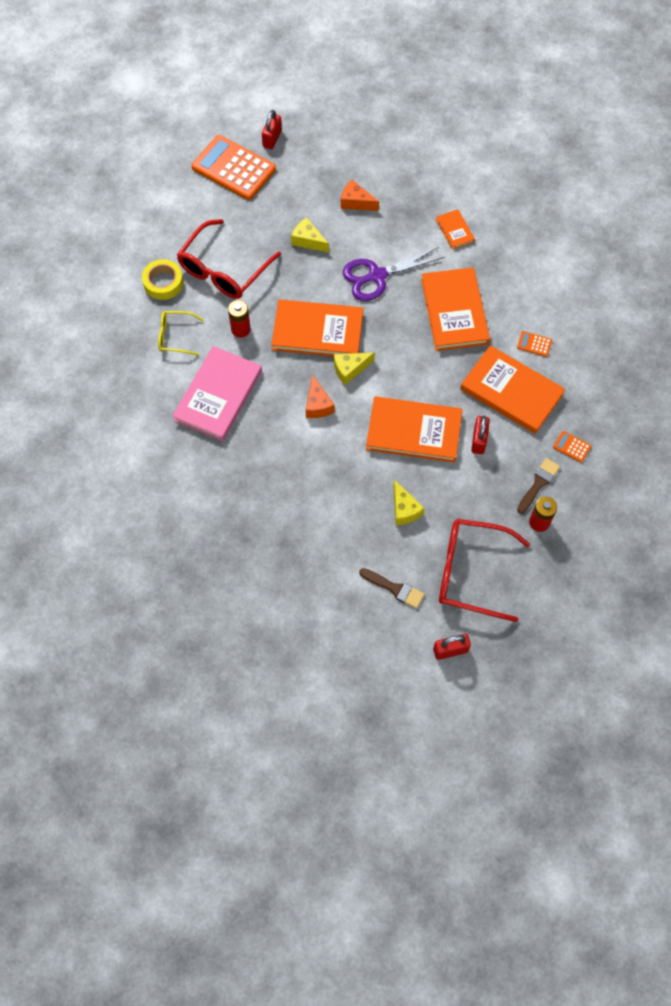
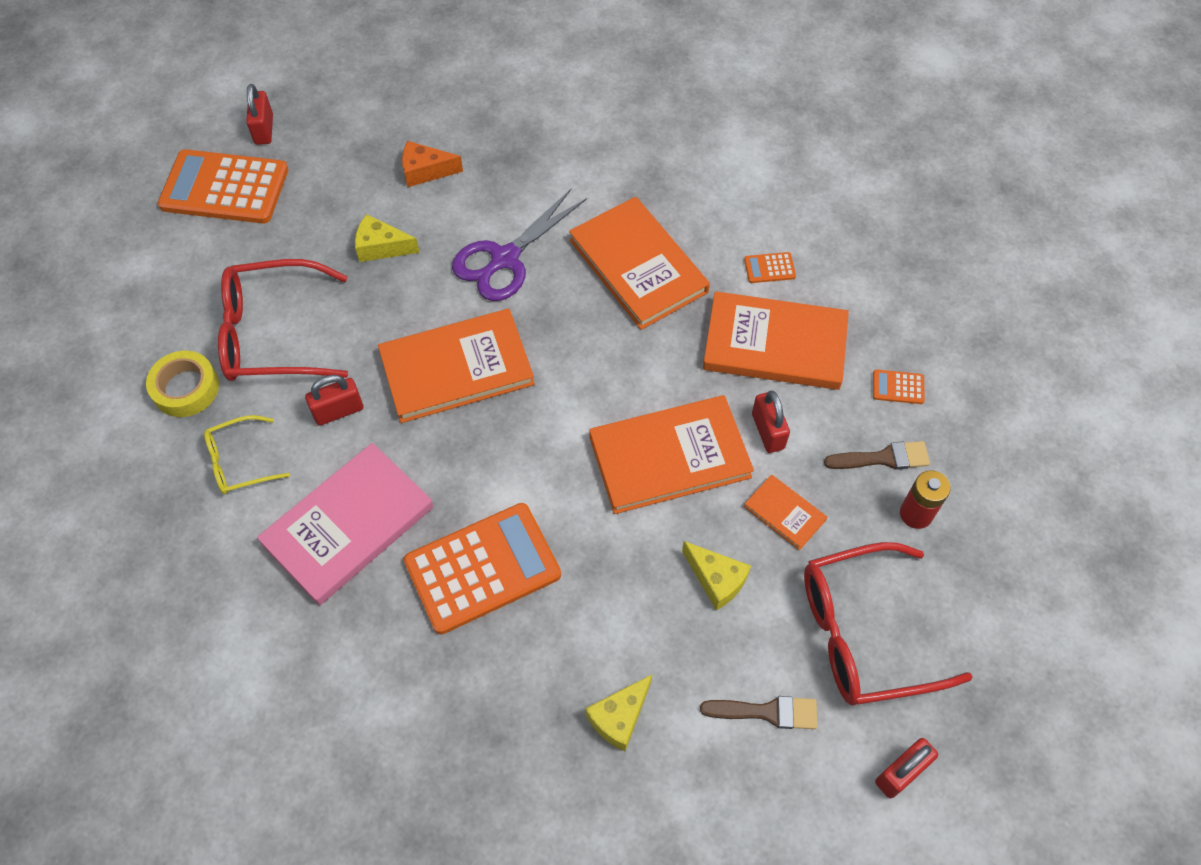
camera: 25 degrees left, 5 degrees down
pink book [172,346,262,441] -> pink book turned 45 degrees clockwise [257,443,434,606]
red glasses [177,219,281,299] -> red glasses turned 75 degrees clockwise [218,259,348,381]
red battery [228,300,251,338] -> red padlock [305,375,363,426]
orange cheese [306,374,335,418] -> none
yellow cheese [334,353,375,385] -> yellow cheese moved to [585,674,652,751]
orange book [436,209,475,250] -> orange book moved to [744,475,827,550]
brown brush [517,458,560,514] -> brown brush turned 75 degrees clockwise [824,441,930,470]
none -> orange calculator [404,503,561,635]

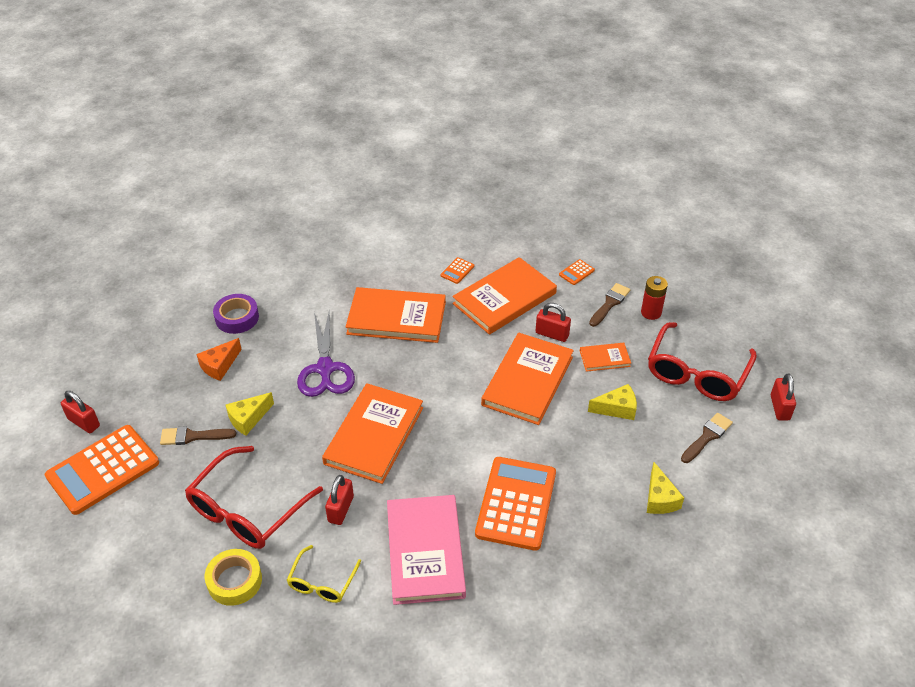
camera: 50 degrees left, 15 degrees down
none -> brown brush [160,426,236,445]
none -> purple tape [213,294,259,334]

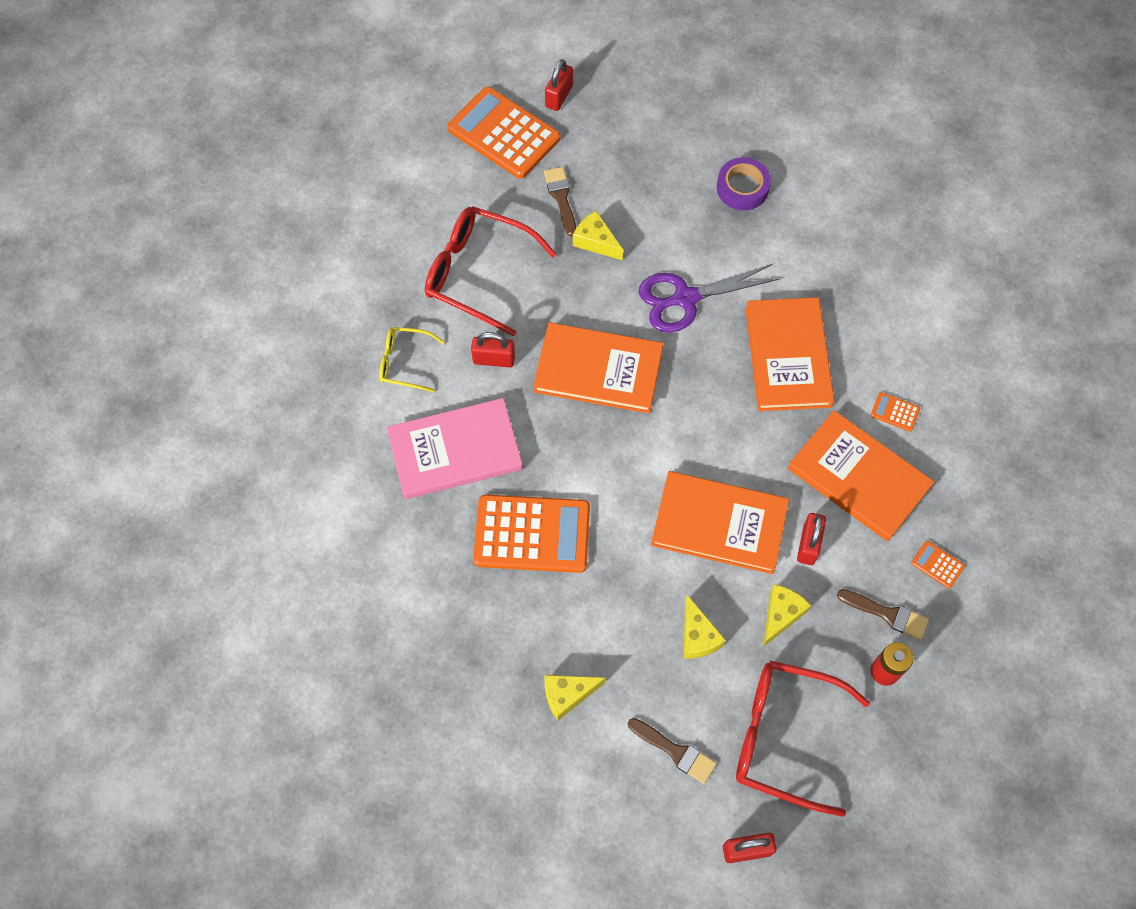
camera: 80 degrees right, 20 degrees up
orange cheese [196,338,242,381] -> none
yellow tape [205,549,262,606] -> none
orange book [580,343,631,372] -> yellow cheese [763,584,811,647]

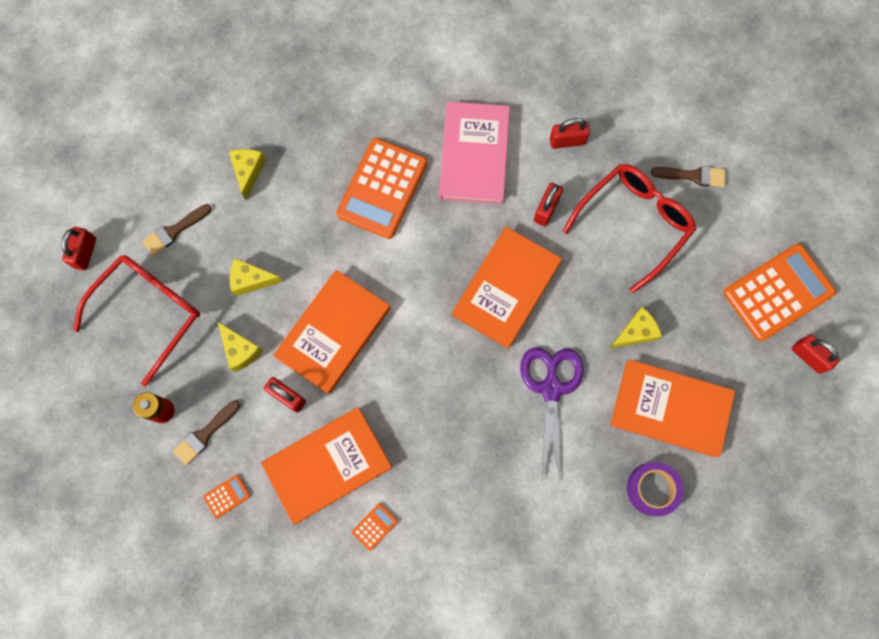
camera: 110 degrees right, 10 degrees up
yellow glasses [379,327,444,392] -> red padlock [550,118,590,149]
brown brush [544,167,576,237] -> brown brush moved to [651,166,725,187]
orange book [745,297,835,411] -> orange book moved to [610,359,735,457]

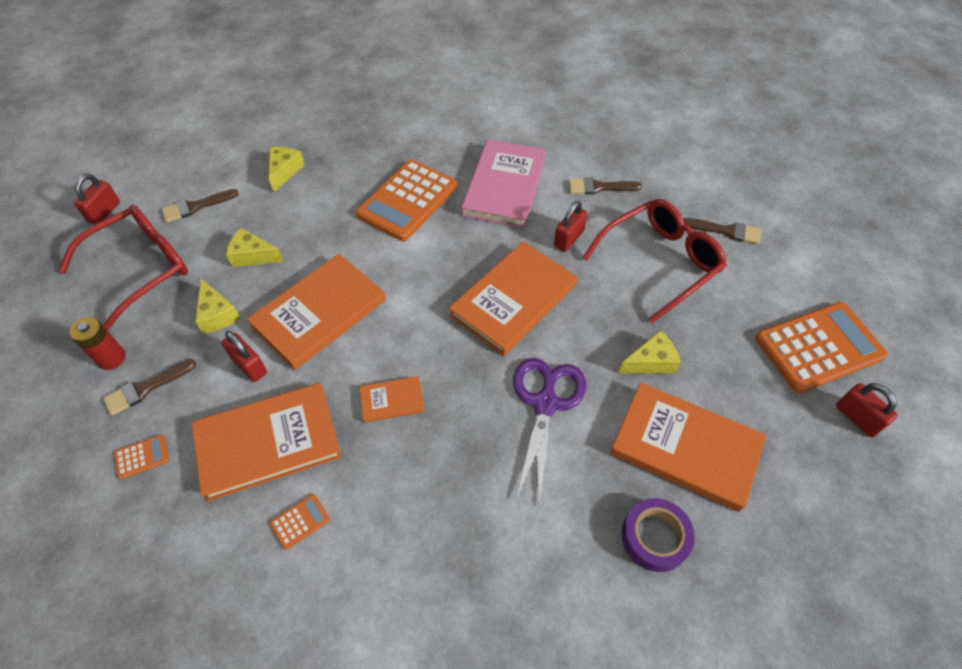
camera: 10 degrees right, 20 degrees down
red padlock [550,118,590,149] -> brown brush [568,177,642,195]
none -> orange book [359,376,425,423]

